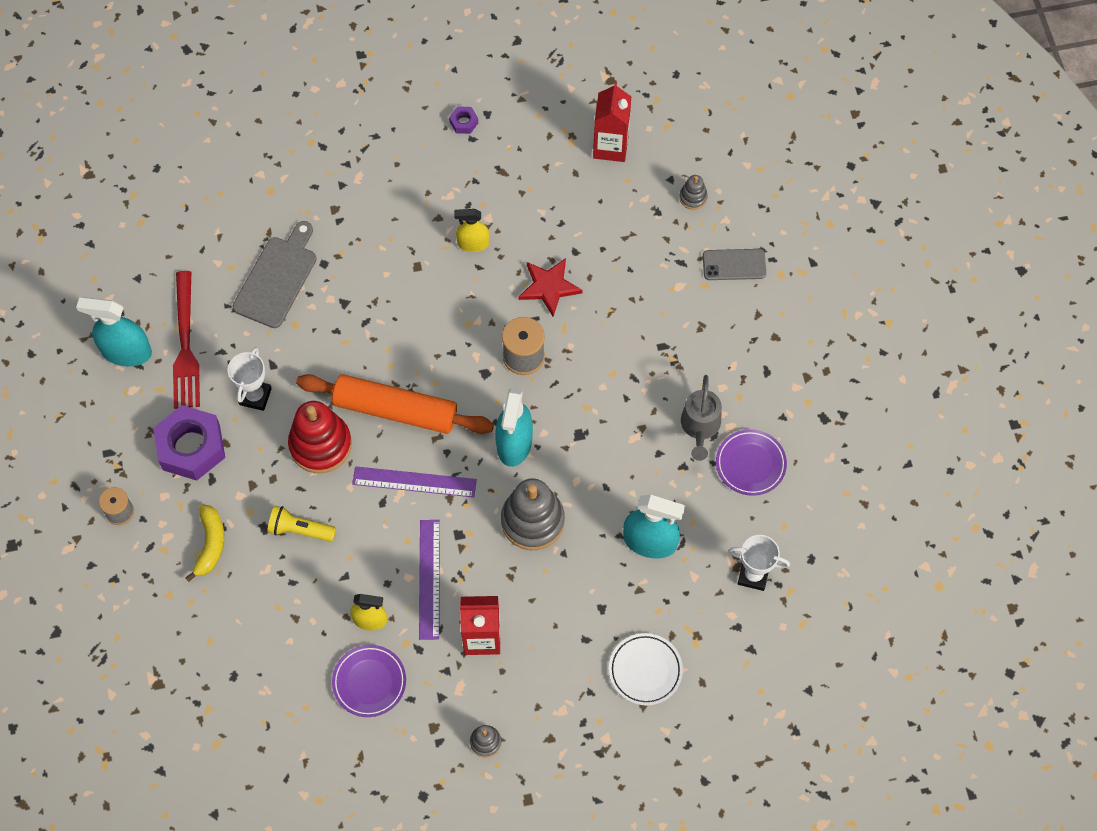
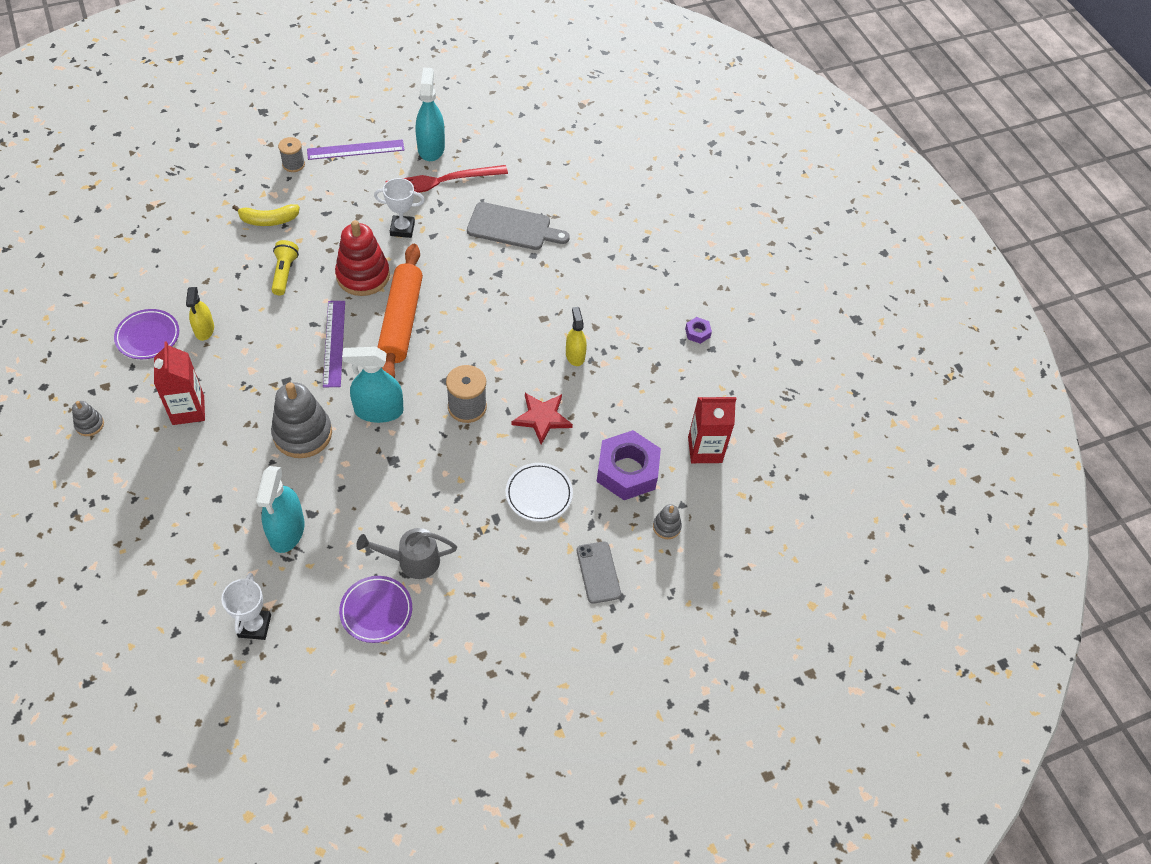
camera: 75 degrees right, 10 degrees down
purple nut [153,405,225,480] -> purple nut moved to [596,430,661,500]
purple ruler [419,520,440,640] -> purple ruler moved to [307,139,405,160]
white plate [609,633,683,705] -> white plate moved to [506,463,573,522]

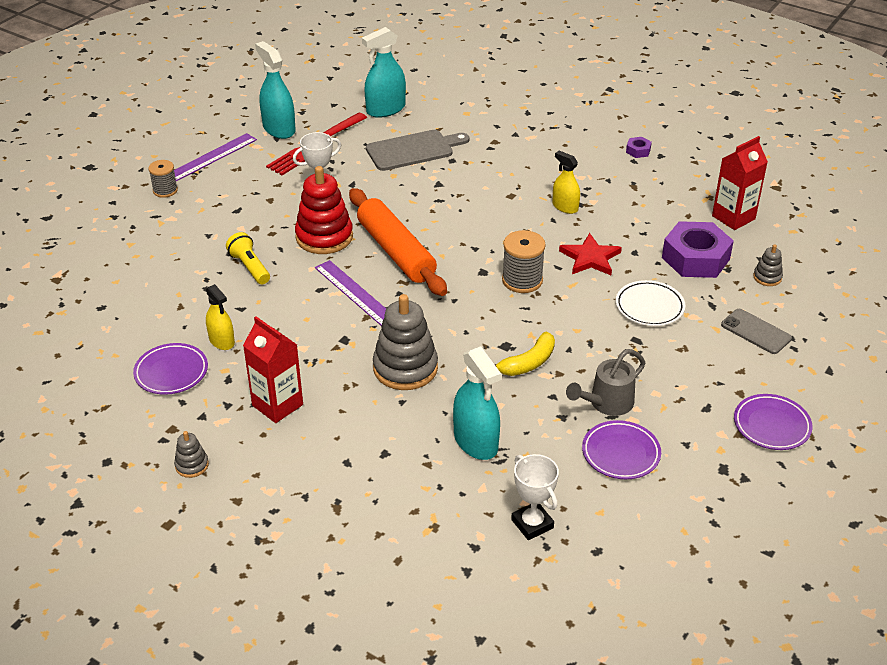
camera: 30 degrees left, 15 degrees down
yellow banana [232,204,300,226] -> yellow banana moved to [494,332,555,376]
turquoise spray bottle [342,347,404,423] -> turquoise spray bottle moved to [362,27,406,118]
none -> purple plate [734,394,812,450]

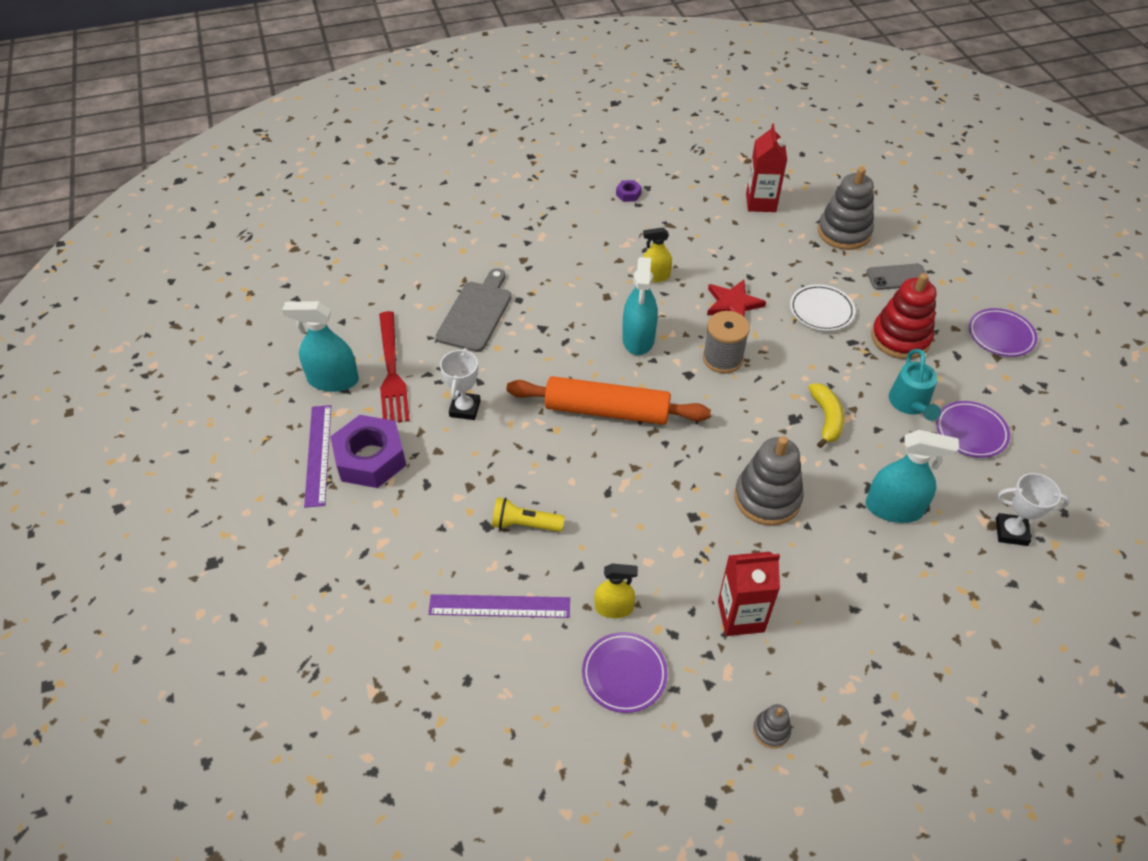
camera: 50 degrees left, 10 degrees up
grey spool [148,160,178,198] -> none
red stacking toy [295,166,353,254] -> red stacking toy moved to [871,273,936,359]
purple ruler [315,260,386,326] -> purple ruler moved to [428,594,570,618]
turquoise spray bottle [362,27,406,118] -> turquoise spray bottle moved to [622,257,658,355]
grey watering can [566,349,645,416] -> turquoise watering can [889,349,941,421]
purple nut [662,221,734,278] -> purple nut moved to [330,415,406,488]
grey stacking toy [753,244,783,286] -> grey stacking toy [818,167,874,250], size x2.12

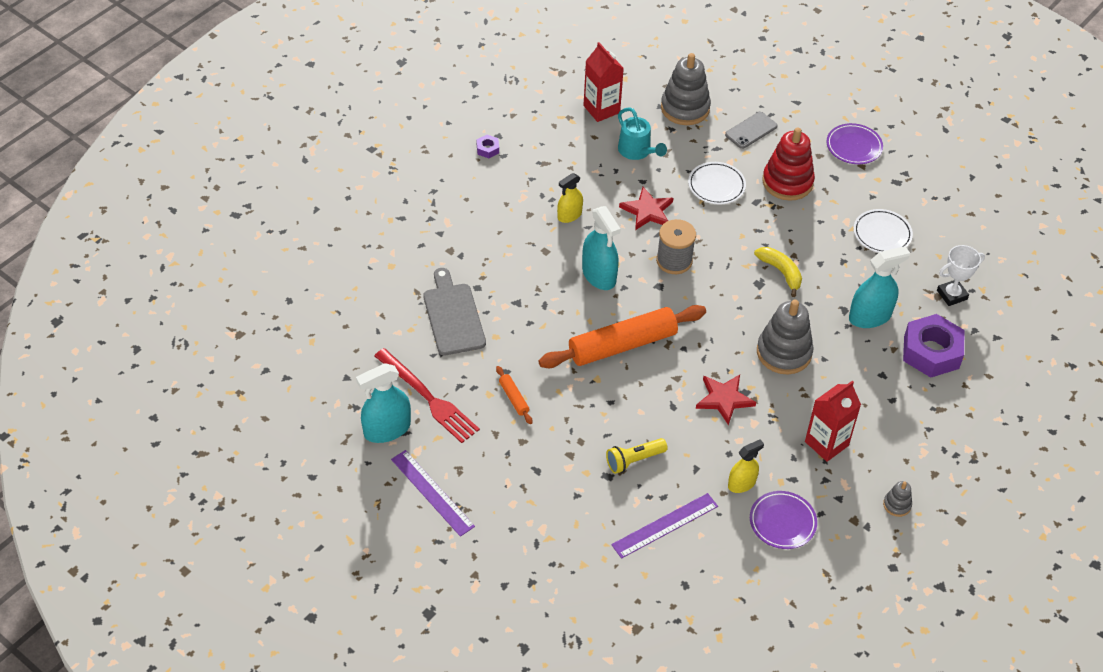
camera: 35 degrees left, 0 degrees up
purple nut [330,415,406,488] -> purple nut moved to [903,314,964,378]
white trophy [440,348,481,420] -> orange rolling pin [496,366,532,424]
turquoise watering can [889,349,941,421] -> turquoise watering can moved to [618,107,667,160]
purple plate [936,401,1010,458] -> white plate [853,209,913,253]
none -> red star [696,375,756,425]

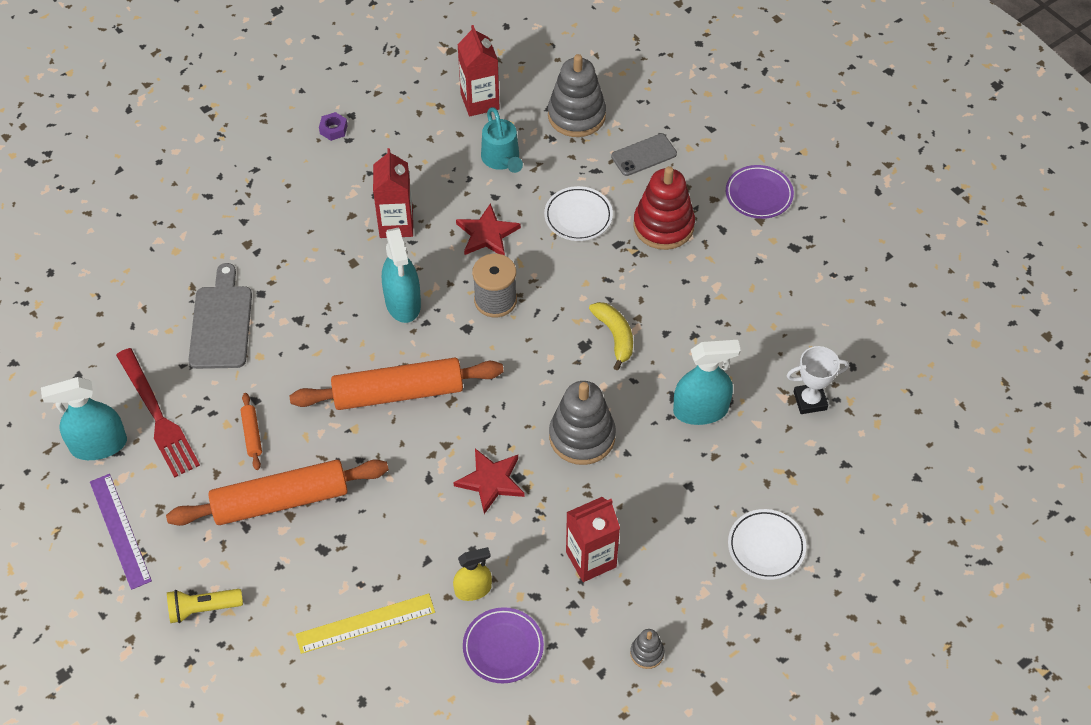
camera: 15 degrees right, 5 degrees up
yellow spray bottle [557,173,583,223] -> red carton [373,148,413,238]
yellow flashlight [606,438,668,474] -> yellow flashlight moved to [167,589,243,623]
purple ruler [611,493,718,559] -> yellow ruler [296,593,435,654]
white plate [853,209,913,253] -> white plate moved to [728,509,806,580]
purple nut [903,314,964,378] -> none
none -> orange rolling pin [166,459,389,526]

